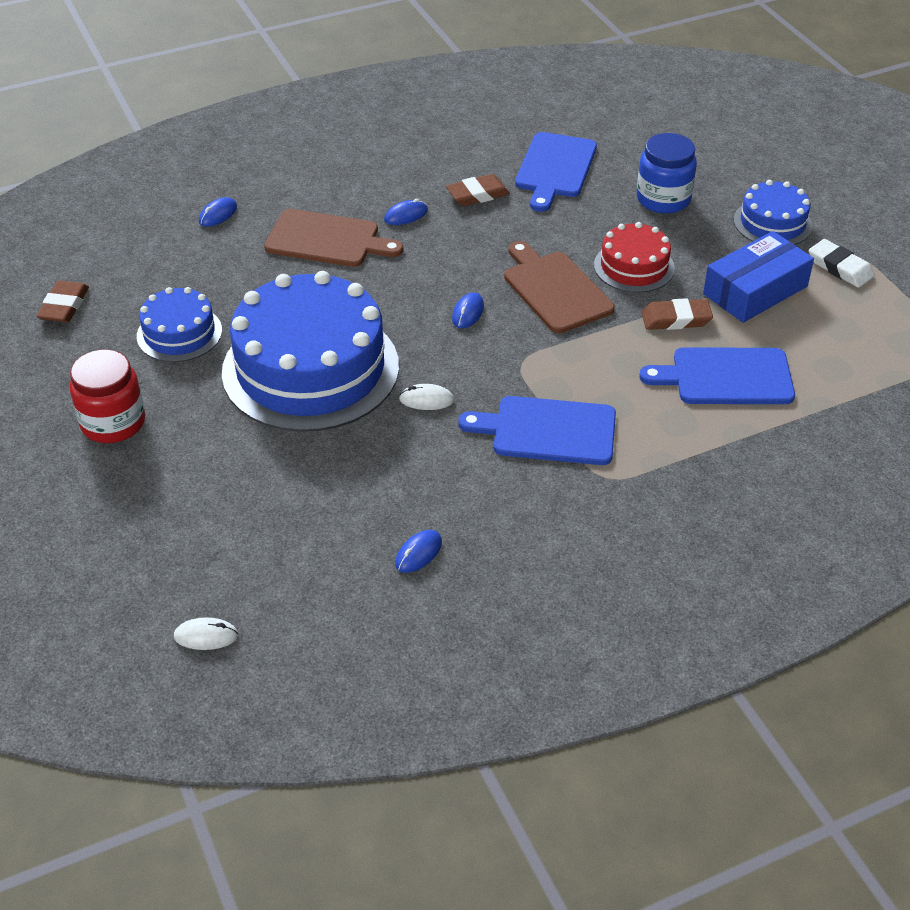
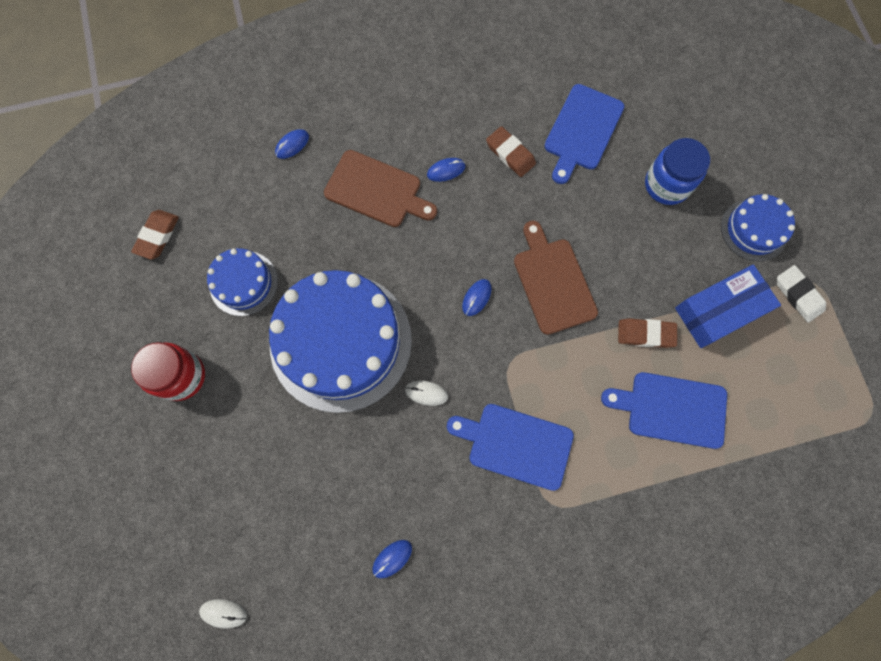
camera: 10 degrees right, 30 degrees up
brown eraser [446,174,510,206] -> brown eraser turned 60 degrees clockwise [486,126,536,177]
red cake [594,222,675,293] -> none

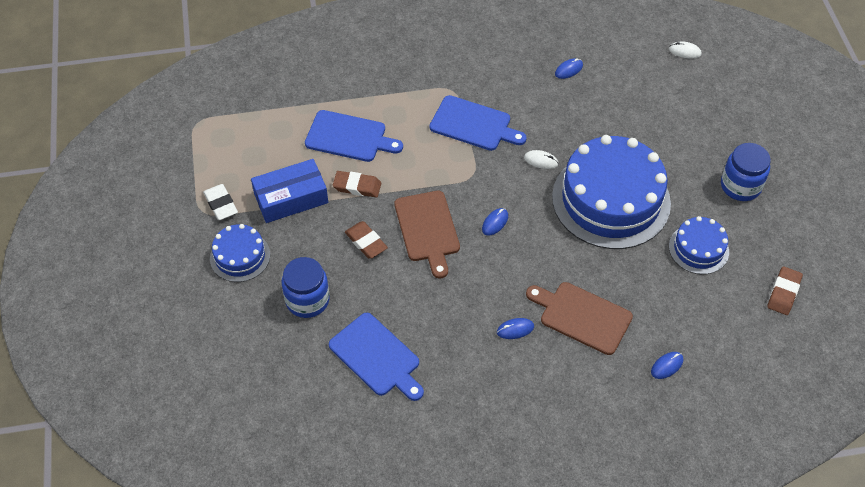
camera: 175 degrees left, 20 degrees down
red jar [131,342,205,401] -> blue jar [721,143,771,201]
brown eraser [486,126,536,177] -> brown eraser moved to [345,221,388,259]
blue cutting board [545,84,625,184] -> blue cutting board turned 105 degrees clockwise [329,313,424,401]

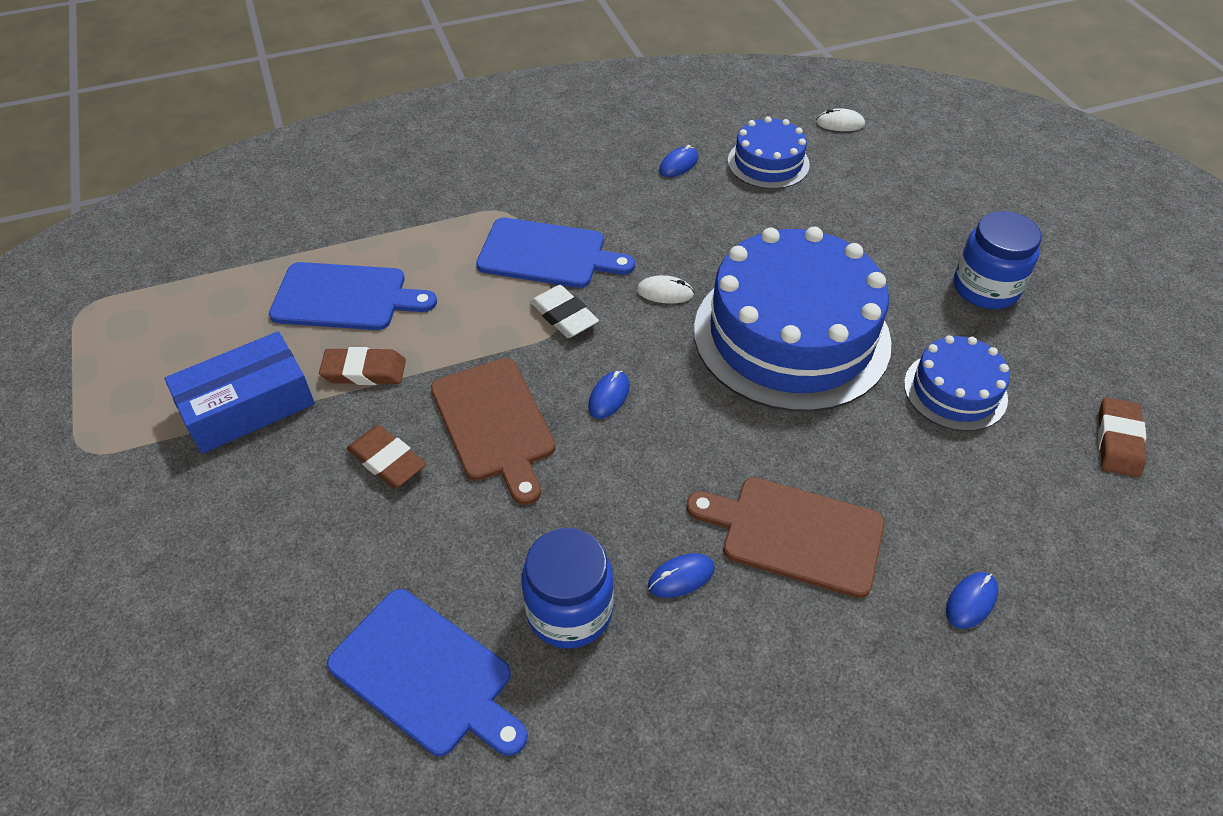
camera: 10 degrees left, 5 degrees down
white eraser [203,184,238,220] -> white eraser moved to [530,285,599,338]
blue cake [210,224,270,282] -> blue cake moved to [728,116,810,189]
blue jar [282,257,330,318] -> blue jar moved to [521,528,614,649]

